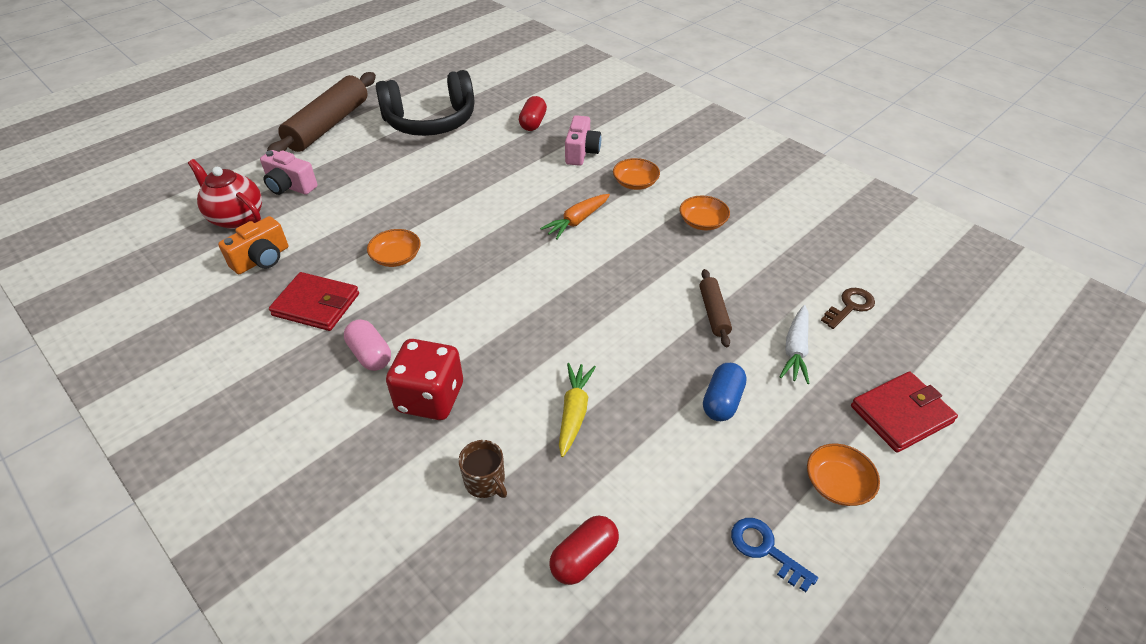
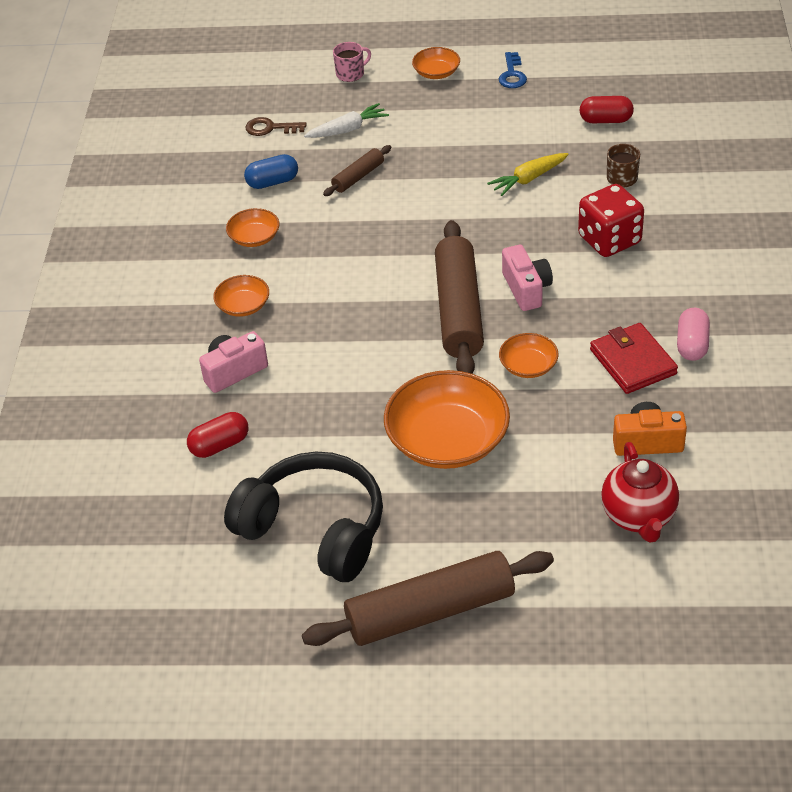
camera: 130 degrees left, 0 degrees up
pink camera [260,150,317,195] -> pink camera moved to [502,245,553,311]
pink capsule [344,319,391,371] -> pink capsule moved to [677,308,710,361]
orange carrot [540,194,610,239] -> none
blue capsule [703,363,747,421] -> blue capsule moved to [244,154,298,189]
red wallet [851,371,958,453] -> pink mug [333,42,371,82]
none -> orange bowl [384,370,510,469]
none -> brown rolling pin [435,220,484,374]

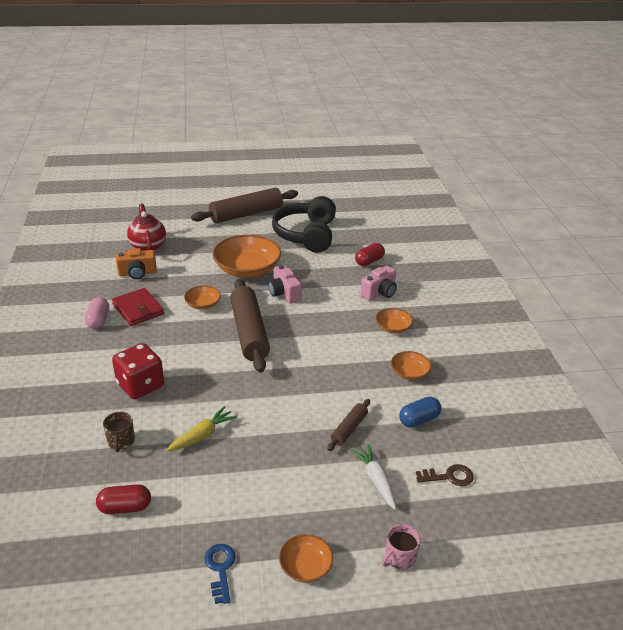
camera: 165 degrees right, 10 degrees down
black headphones [224,452,383,582] -> black headphones turned 75 degrees clockwise [272,196,336,253]
white carrot [304,103,389,138] -> white carrot turned 105 degrees clockwise [350,444,396,509]
pink camera [502,245,553,311] -> pink camera moved to [268,265,302,304]

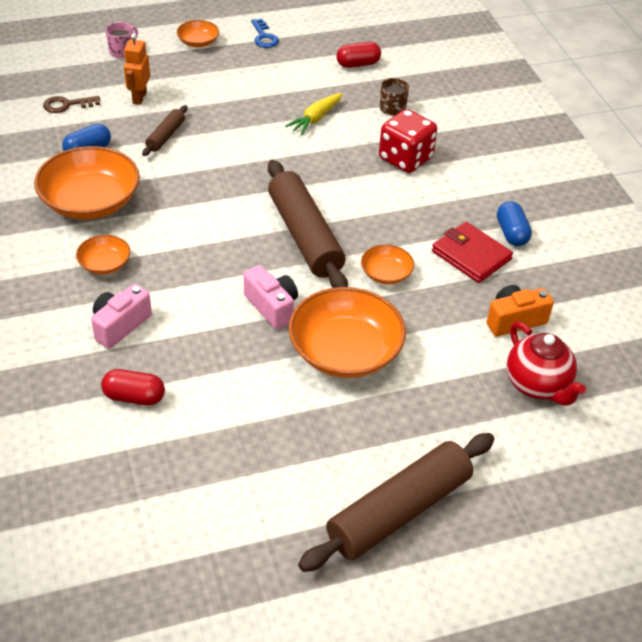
camera: 170 degrees right, 10 degrees up
pink capsule [84,297,109,329] -> blue capsule [497,201,532,246]
black headphones [272,196,336,253] -> none
white carrot [350,444,396,509] -> orange robot [124,33,150,105]
red capsule [355,243,385,266] -> red capsule turned 60 degrees clockwise [101,369,165,406]
orange bowl [391,351,431,380] -> orange bowl [34,146,140,220], size x2.02

